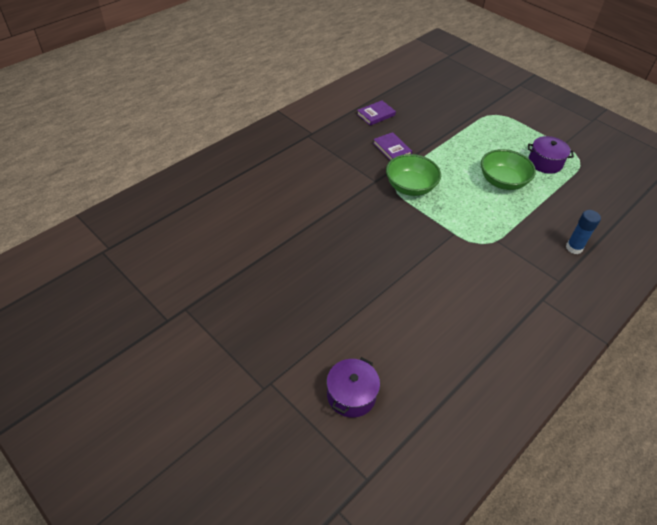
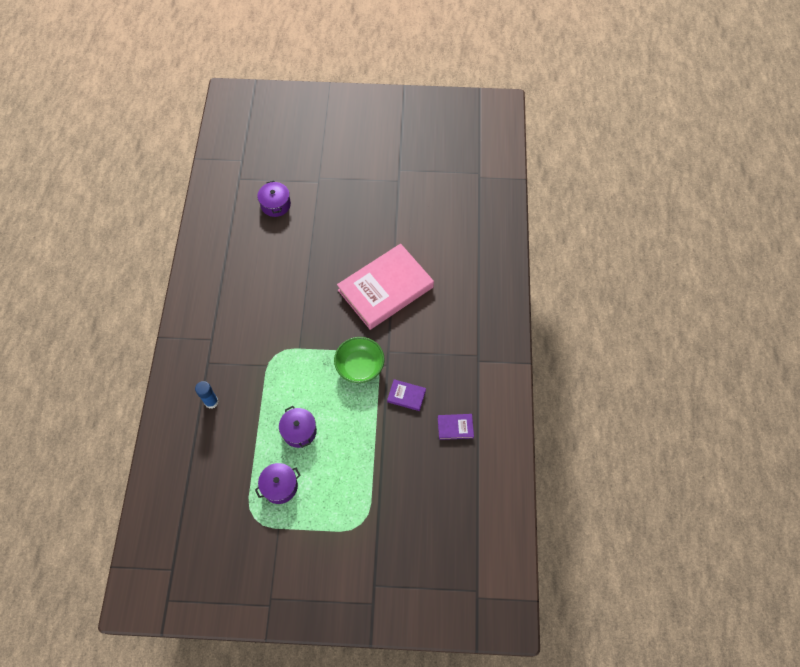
camera: 140 degrees right, 15 degrees up
purple book [357,100,396,126] -> purple book turned 75 degrees clockwise [438,414,474,440]
green bowl [481,149,536,190] -> purple pot [279,406,317,448]
none -> pink book [337,244,434,330]

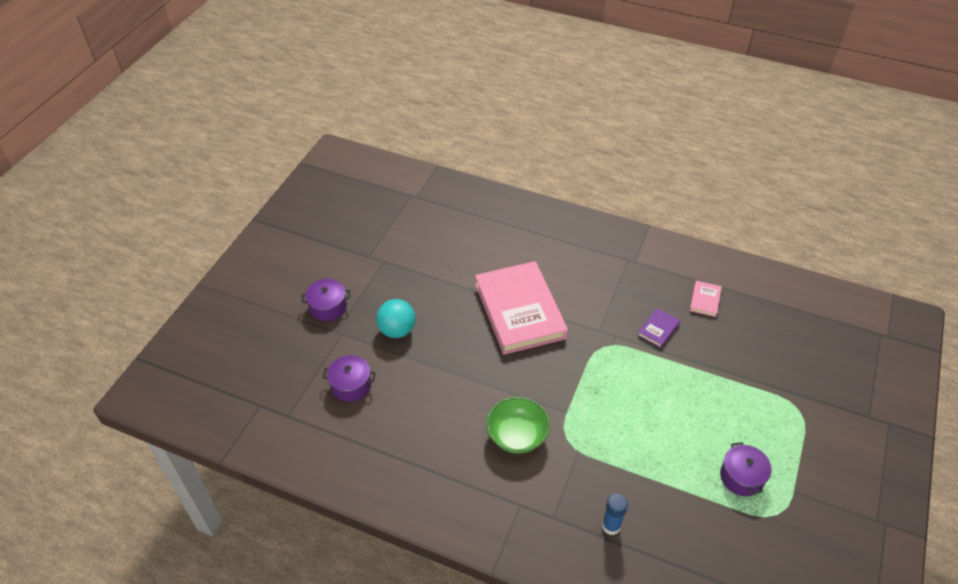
camera: 70 degrees left, 15 degrees down
purple pot [279,406,317,448] -> purple pot moved to [302,279,350,321]
green bowl [334,337,385,383] -> green bowl moved to [486,397,550,454]
purple book [438,414,474,440] -> pink book [690,281,722,317]
none -> turquoise ball [376,299,415,338]

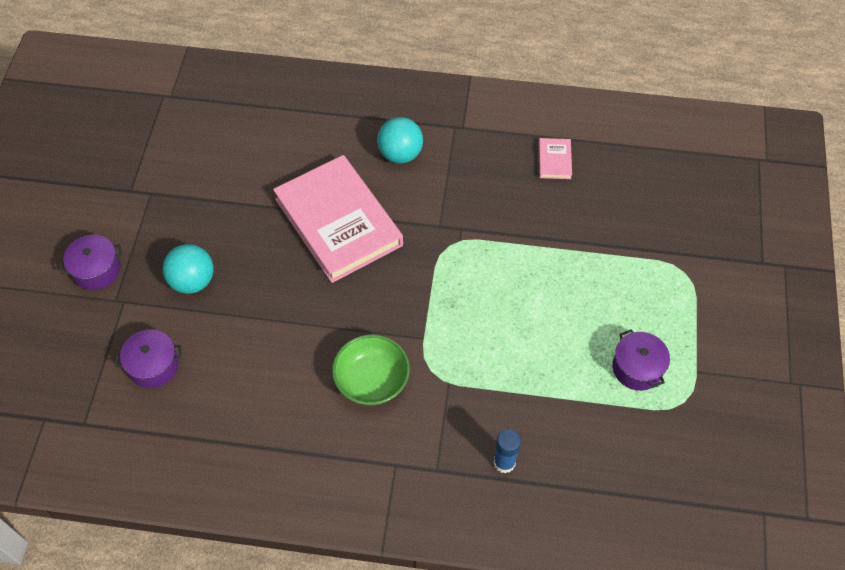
camera: 15 degrees left, 10 degrees up
purple book [637,308,680,348] -> none
none -> turquoise ball [377,117,423,163]

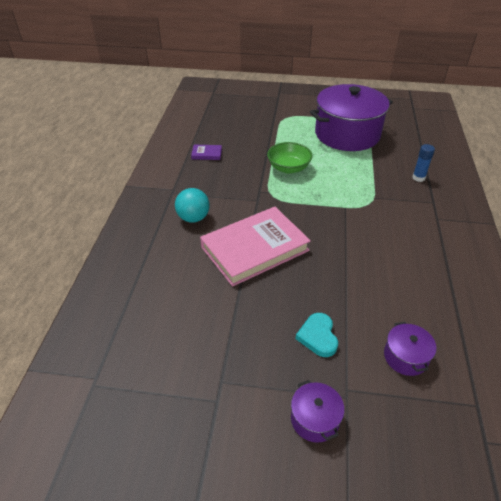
camera: 90 degrees left, 15 degrees down
turquoise ball [163,244,214,294] -> turquoise heart [296,313,338,357]
green bowl [332,334,410,405] -> green bowl moved to [267,142,313,174]
pink book [539,138,572,179] -> purple book [191,145,222,160]
purple pot [612,329,670,391] -> purple pot [310,84,393,151], size x2.40

